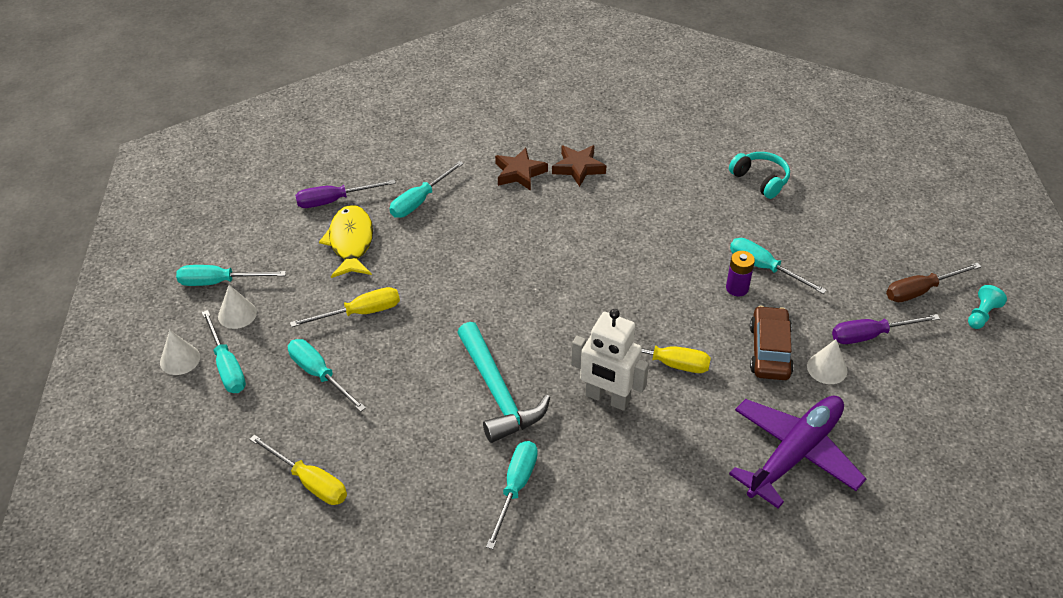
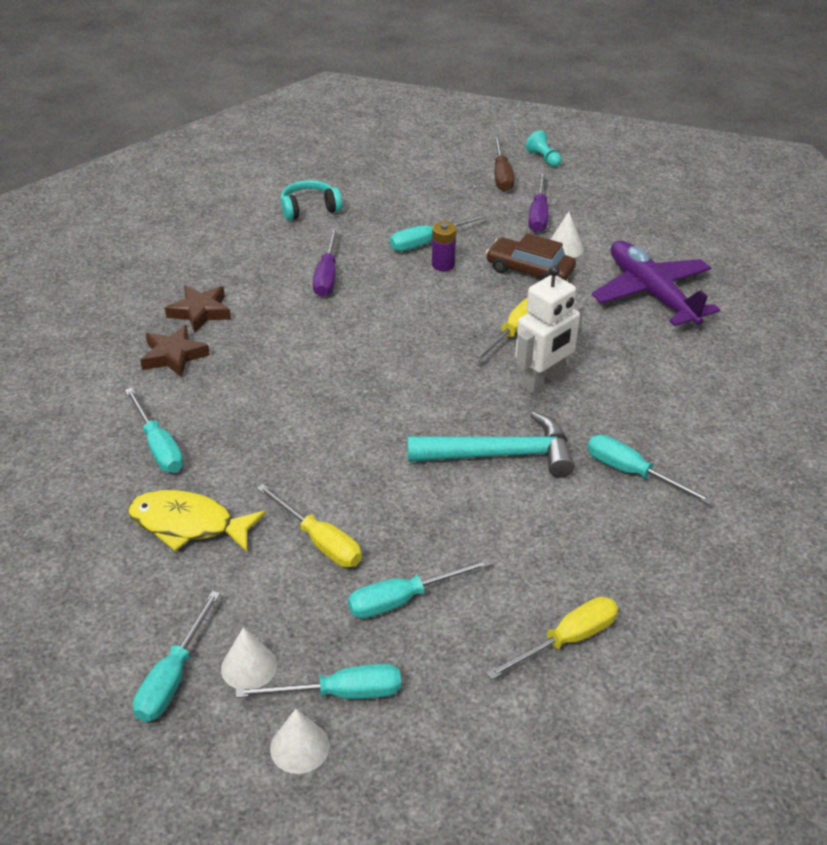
camera: 70 degrees left, 5 degrees down
yellow screwdriver [290,287,400,327] -> yellow screwdriver turned 135 degrees clockwise [257,484,362,567]
purple screwdriver [295,179,396,208] -> purple screwdriver moved to [313,228,338,297]

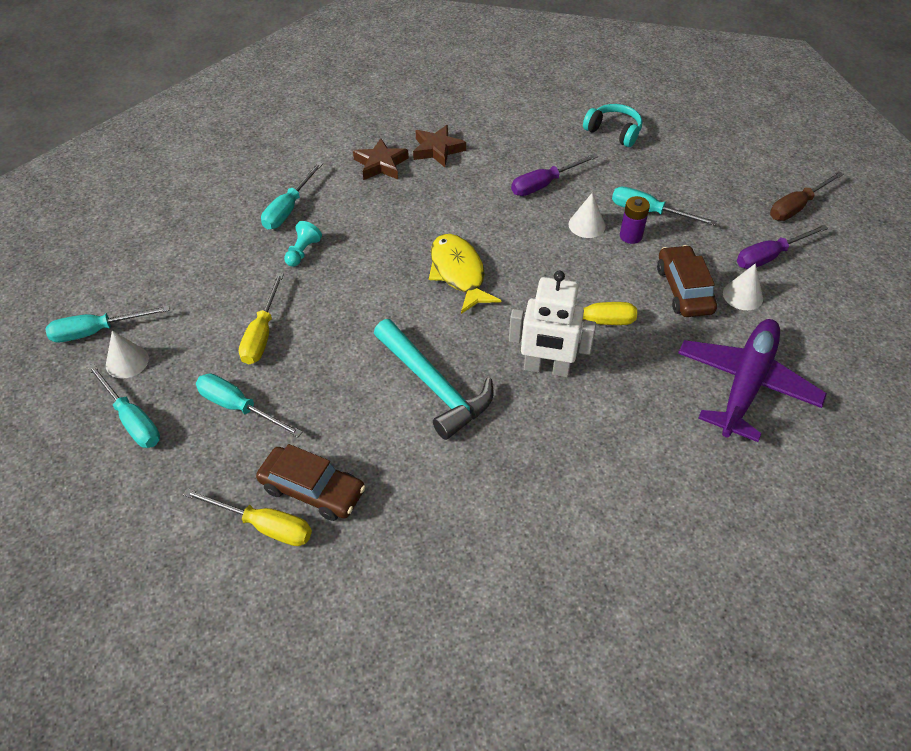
camera: 55 degrees right, 10 degrees up
yellow fish [128,490,266,552] -> yellow fish moved to [429,234,501,314]
white cone [270,709,329,774] -> white cone moved to [568,193,605,238]
turquoise pawn [525,130,562,167] -> turquoise pawn moved to [284,221,322,267]
turquoise screwdriver [587,435,714,505] -> none
none -> brown car [256,444,366,521]

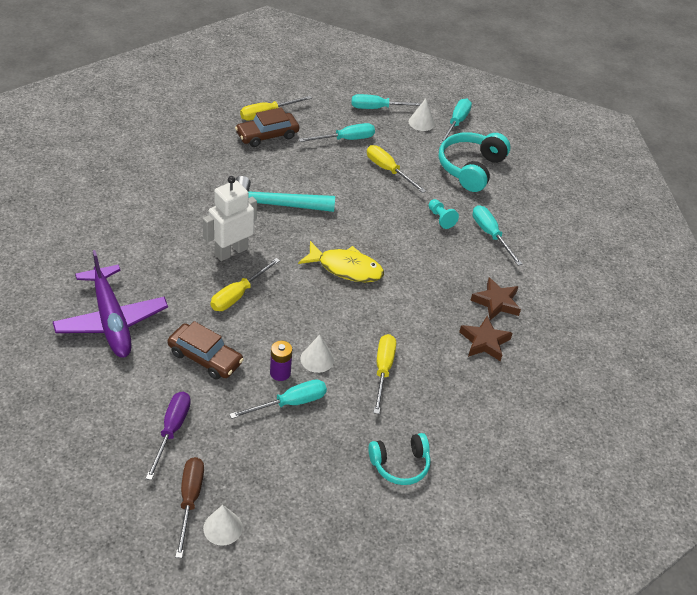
camera: 125 degrees right, 5 degrees down
purple screwdriver [511,153,598,196] -> yellow screwdriver [374,334,396,414]
white cone [723,263,763,310] -> white cone moved to [203,505,242,546]
none -> turquoise headphones [439,132,510,192]

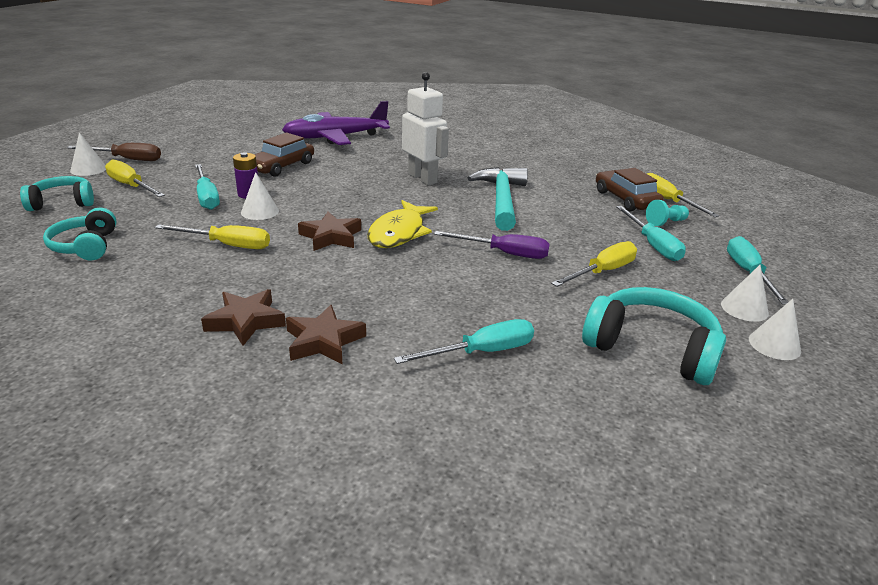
camera: 95 degrees right, 15 degrees down
purple screwdriver [146,392,191,480] -> purple screwdriver moved to [434,231,550,259]
yellow screwdriver [211,258,280,311] -> yellow screwdriver moved to [105,159,165,197]
turquoise pawn [429,199,459,229] -> turquoise pawn moved to [646,200,689,226]
turquoise screwdriver [439,99,472,144] -> white cone [749,299,801,360]
none -> turquoise headphones [20,176,94,211]
none -> brown star [298,212,361,251]

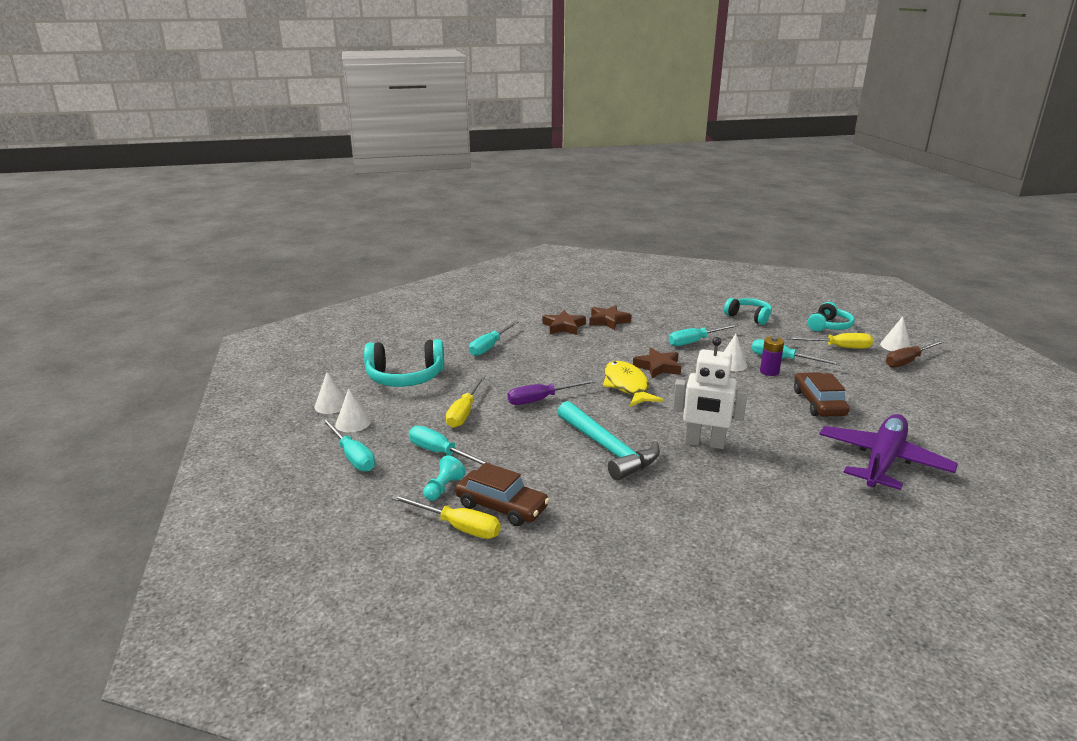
camera: 145 degrees right, 5 degrees down
yellow screwdriver [155,224,270,249] -> turquoise screwdriver [669,324,738,346]

